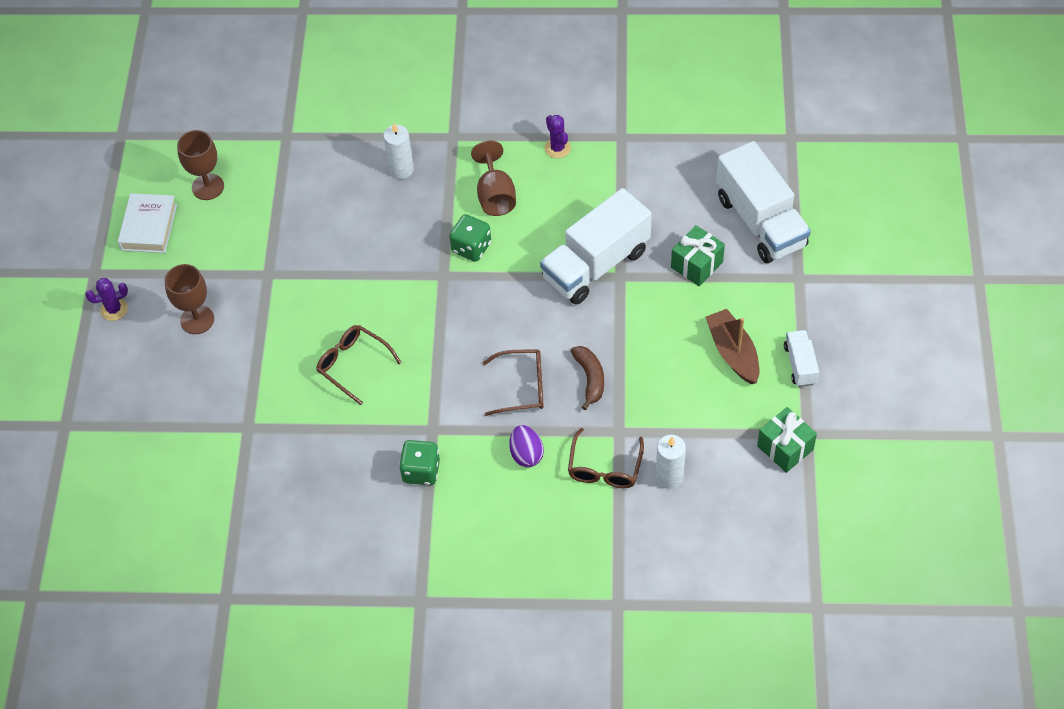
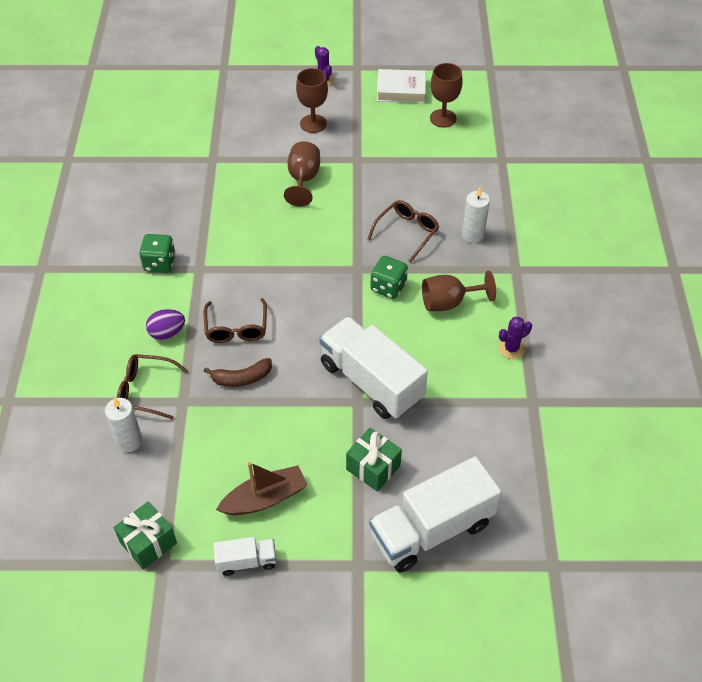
camera: 85 degrees right, 5 degrees down
brown glasses [316,325,402,405] -> brown glasses moved to [368,200,439,263]
none -> brown goblet [284,141,320,207]

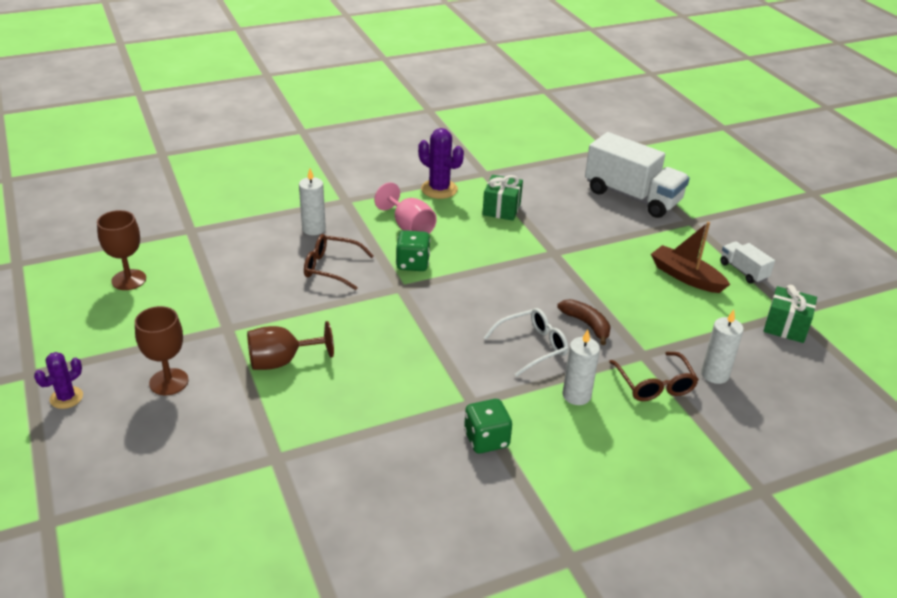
camera: 115 degrees left, 15 degrees down
purple egg [146,309,185,340] -> white candle [563,330,600,405]
brown glasses [204,298,267,343] -> white glasses [484,308,568,377]
white truck [319,316,428,419] -> none
green gift [346,428,402,492] -> green gift moved to [482,175,523,221]
white book [377,69,426,103] -> none
brown goblet [422,271,496,311] -> pink goblet [374,182,437,234]
purple cactus [499,316,532,359] -> purple cactus [418,128,464,199], size x1.57

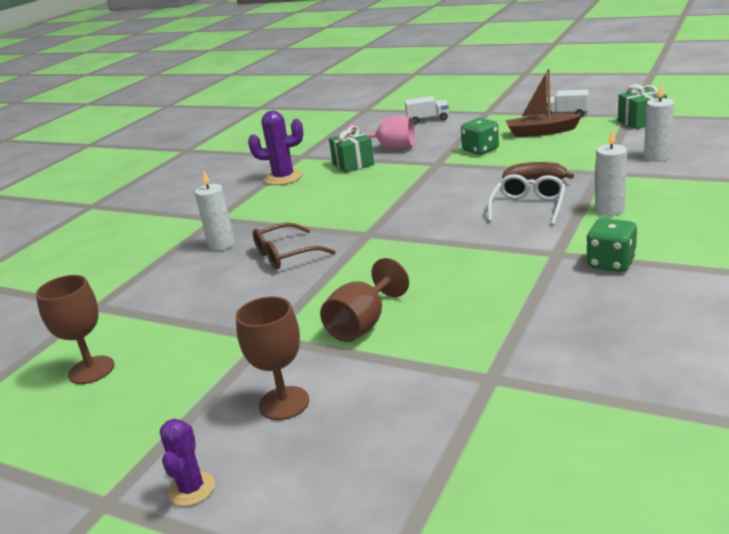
camera: 35 degrees left, 10 degrees down
pink goblet [374,182,437,234] -> pink goblet moved to [349,116,415,150]
green dice [396,230,430,271] -> green dice moved to [461,118,499,155]
white truck [585,132,690,218] -> white truck [405,96,449,124], size x0.48
brown glasses [609,352,699,401] -> none

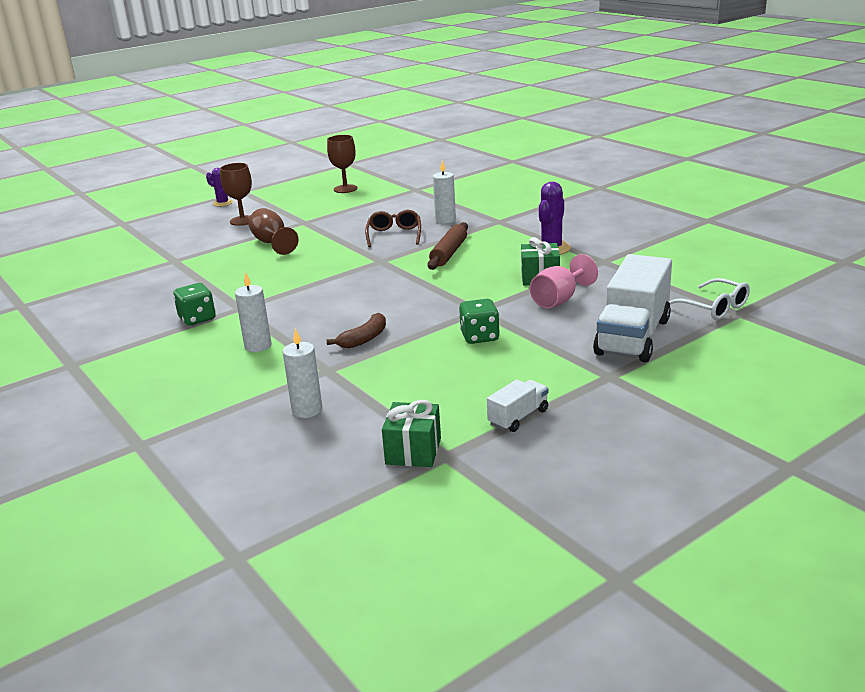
camera: 115 degrees right, 0 degrees up
white truck [405,96,449,124] -> white truck [593,254,672,362], size x2.10
white glasses [488,174,566,225] -> white glasses moved to [669,278,750,320]
brown boat [505,69,582,137] -> none
none -> brown rolling pin [428,222,468,270]

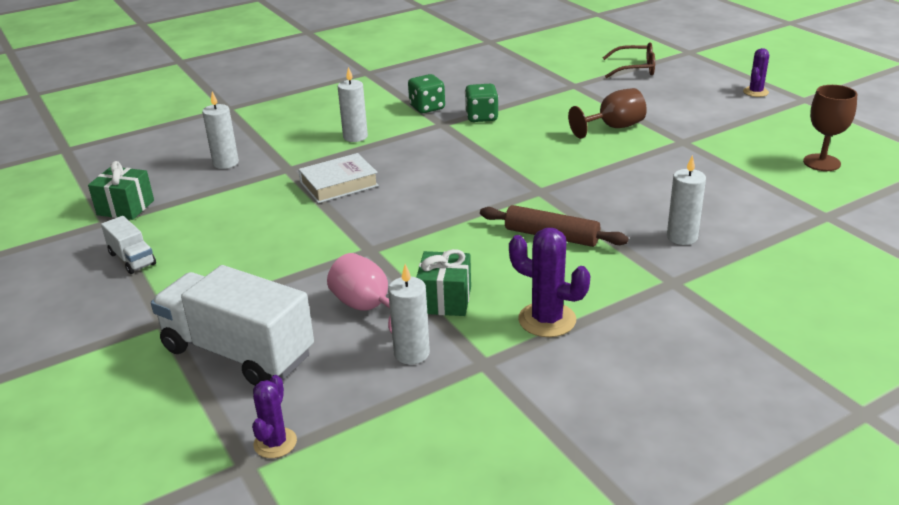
camera: 95 degrees right, 5 degrees up
brown goblet [220,163,252,226] -> none
brown banana [327,313,386,348] -> white book [298,153,379,203]
brown glasses [365,210,421,247] -> brown glasses moved to [603,42,655,78]
green dice [459,299,500,344] -> green dice moved to [465,84,499,122]
white glasses [669,278,750,320] -> purple cactus [252,375,297,458]
none -> white candle [388,264,430,364]

